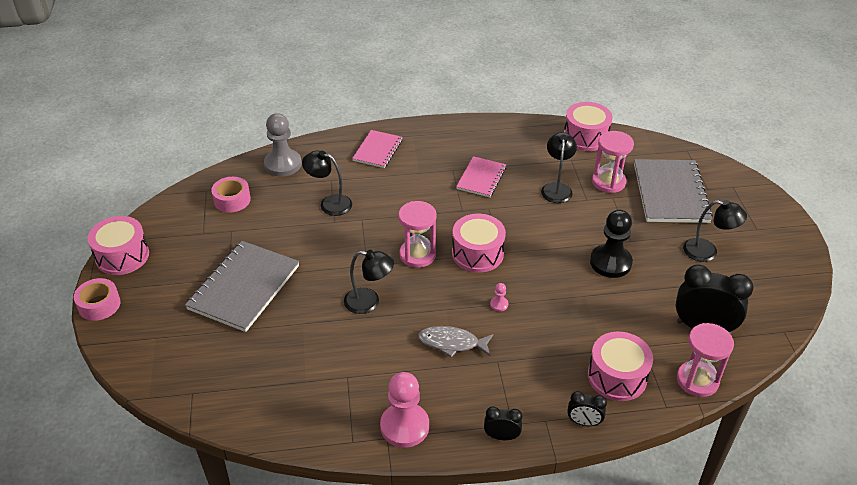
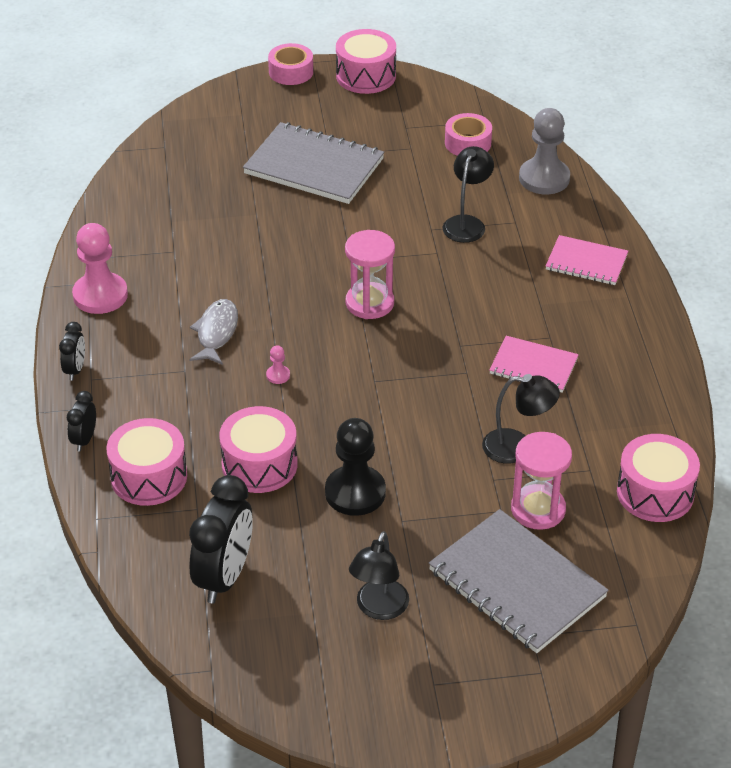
camera: 90 degrees right, 0 degrees up
black lamp [344,250,394,314] -> none
pink drum [452,214,506,273] -> pink drum moved to [219,406,298,493]
grey notebook [634,159,713,223] -> grey notebook turned 45 degrees clockwise [429,509,609,653]
pink hourglass [677,323,734,397] -> none

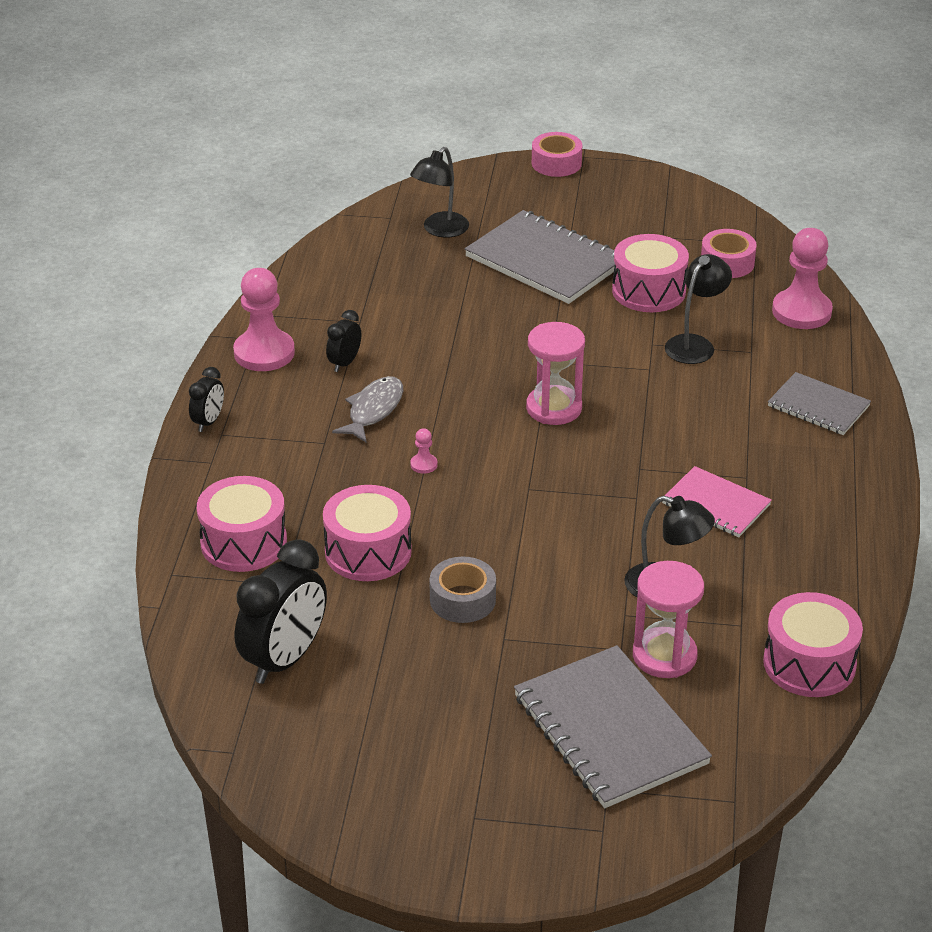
camera: 15 degrees right, 5 degrees down
black clock [67,391,96,452] -> black clock moved to [326,310,361,372]
black pawn [325,418,386,516] -> grey tape [429,557,496,623]
pink drum [336,29,396,94] -> pink drum moved to [612,234,689,312]
black lamp [349,531,409,620] -> black lamp moved to [410,147,469,238]
grey pawn [519,108,570,194] -> pink pawn [772,228,833,329]
pink notebook [546,235,628,285] -> grey notebook [768,372,871,435]

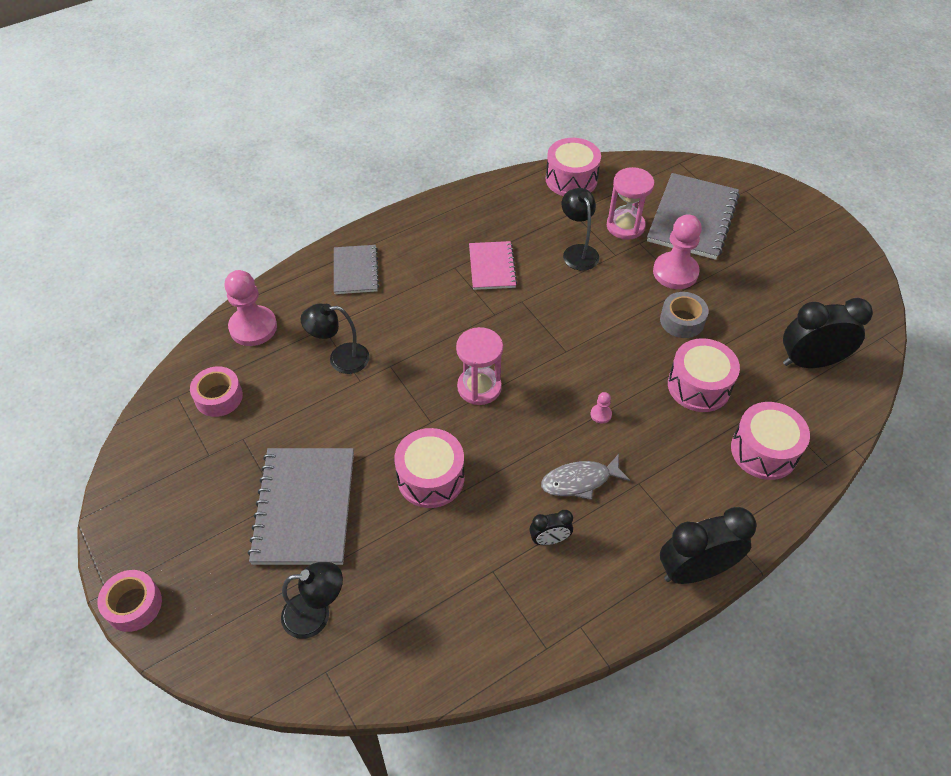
camera: 130 degrees left, 15 degrees up
black clock [189,367,224,432] -> black clock [660,507,757,584], size x1.98
pink pawn [233,268,295,371] -> pink pawn moved to [653,214,702,289]
pink drum [612,234,689,312] -> pink drum moved to [394,428,464,508]

